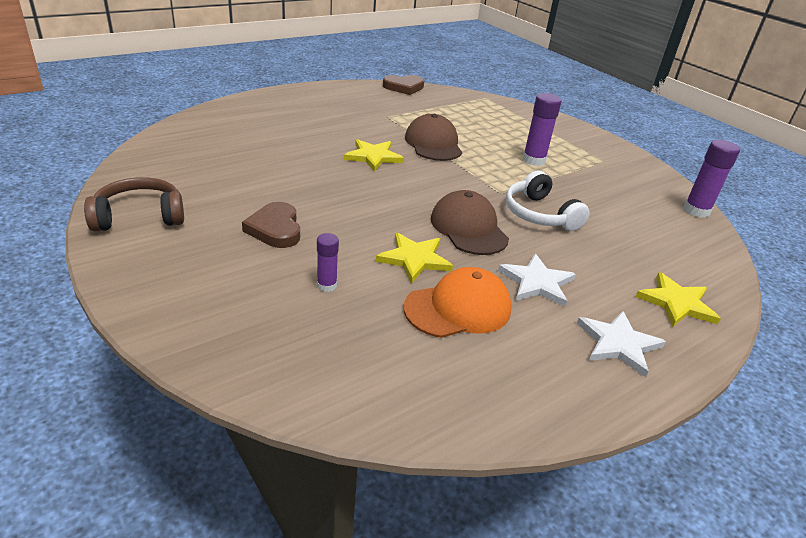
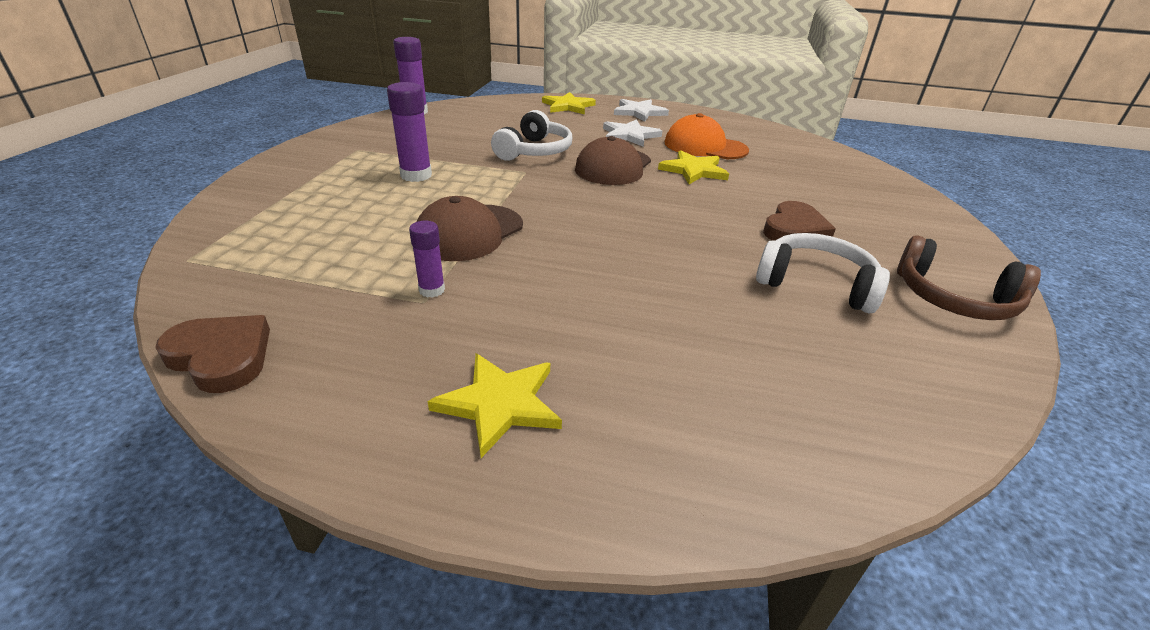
camera: 130 degrees left, 0 degrees up
purple glue stick [317,233,339,292] -> purple glue stick moved to [409,221,445,298]
yellow star [344,139,404,172] -> yellow star moved to [427,353,562,458]
none -> white headphones [756,233,890,313]

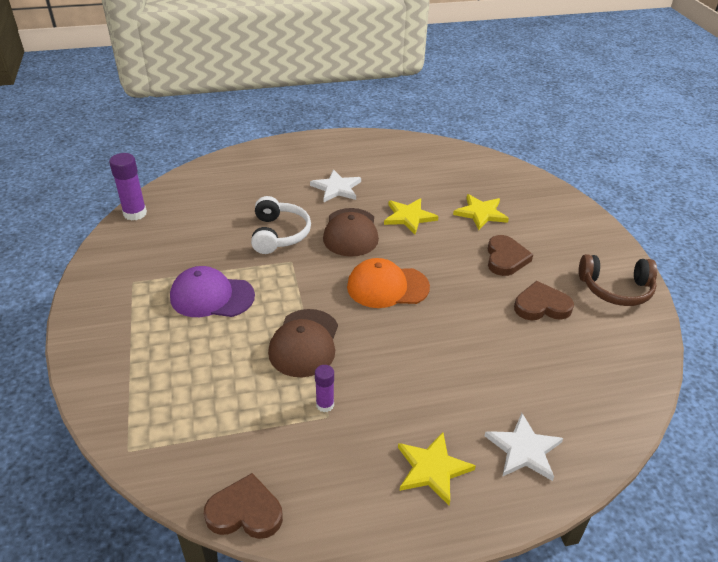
camera: 25 degrees left, 5 degrees up
purple glue stick [387,82,432,182] -> purple cap [170,266,255,317]
yellow star [542,92,596,114] -> yellow star moved to [453,194,509,230]
white star [614,99,669,122] -> white star moved to [485,413,563,481]
orange cap [665,113,749,159] -> orange cap moved to [347,258,430,308]
white headphones [756,233,890,313] -> brown heart [514,281,574,320]

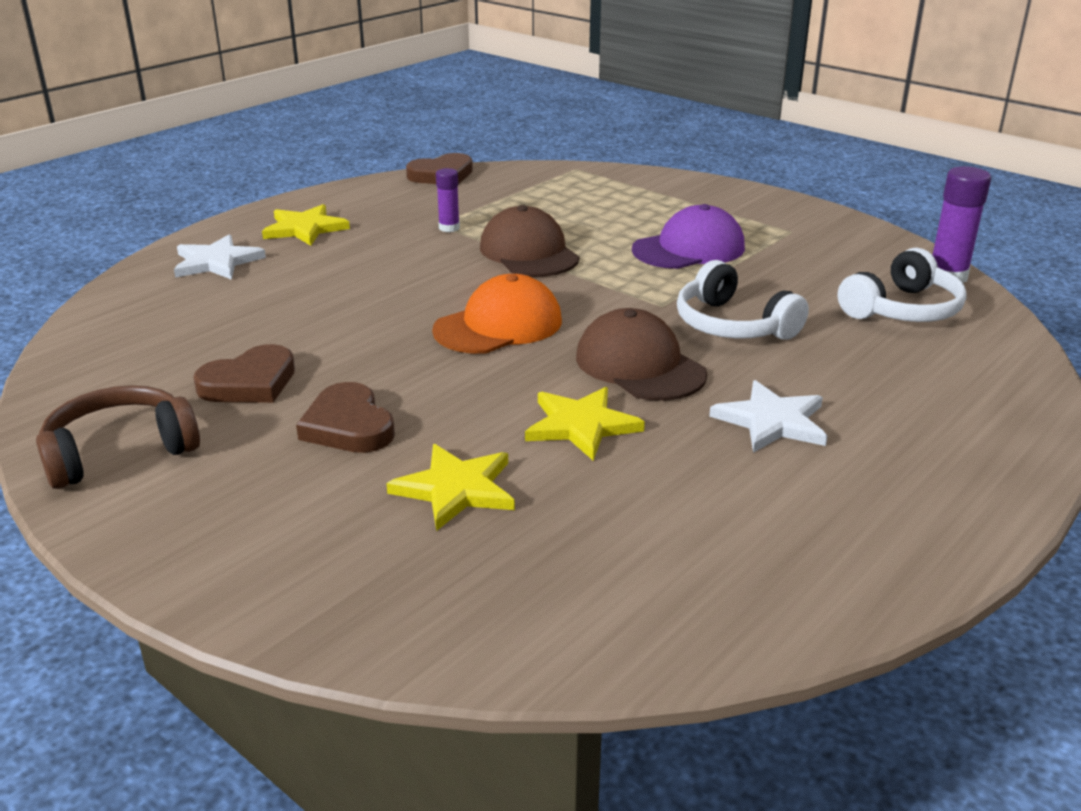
camera: 145 degrees right, 10 degrees down
none -> white headphones [837,248,967,322]

